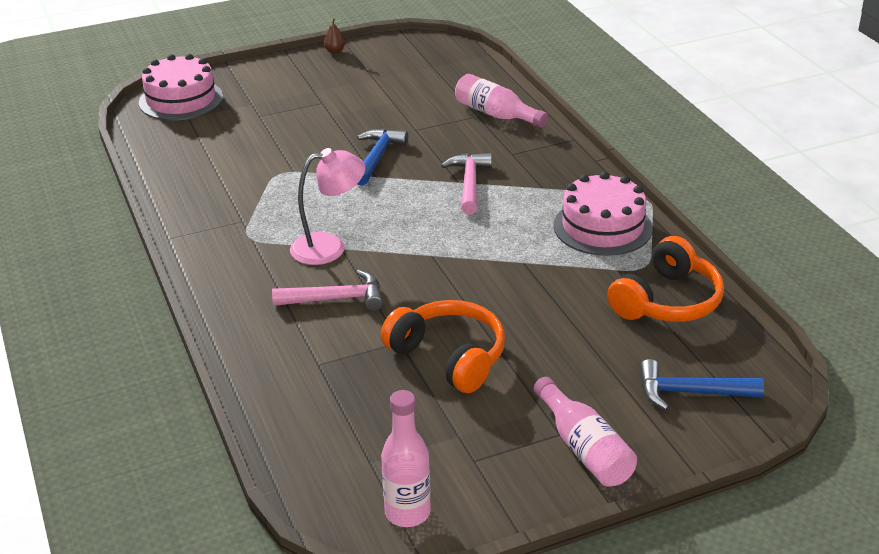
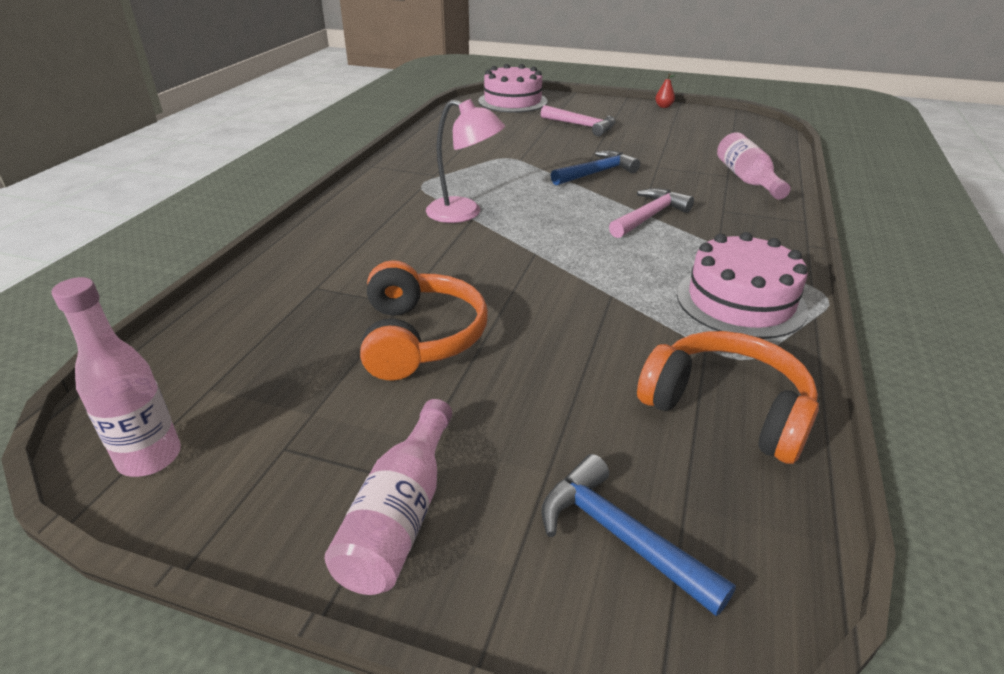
camera: 40 degrees right, 0 degrees up
pink hammer [272,270,383,311] -> pink hammer moved to [541,105,616,136]
brown pear [324,18,345,54] -> red pear [655,73,675,108]
orange headphones [607,236,724,322] -> orange headphones turned 135 degrees counterclockwise [637,331,819,464]

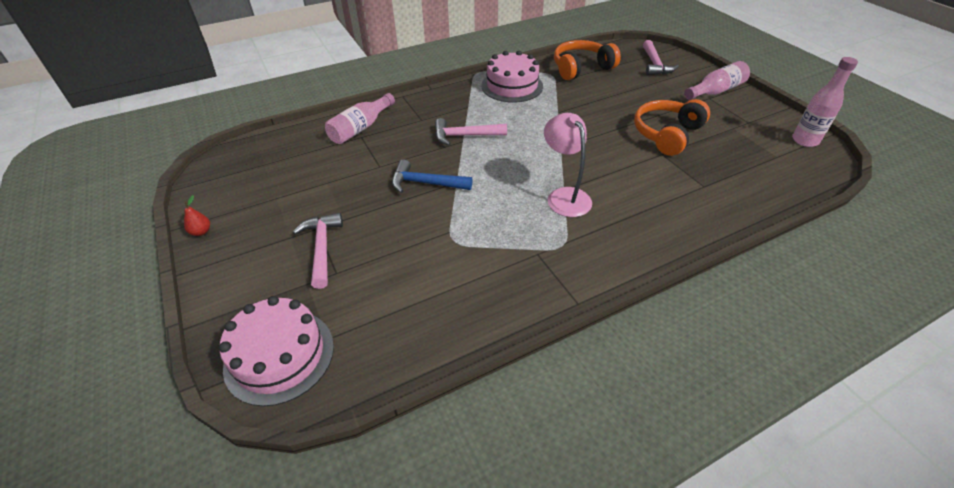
camera: 135 degrees left, 10 degrees up
blue hammer [541,454,736,616] -> pink hammer [643,40,679,75]
orange headphones [637,331,819,464] -> orange headphones turned 75 degrees clockwise [554,40,621,80]

